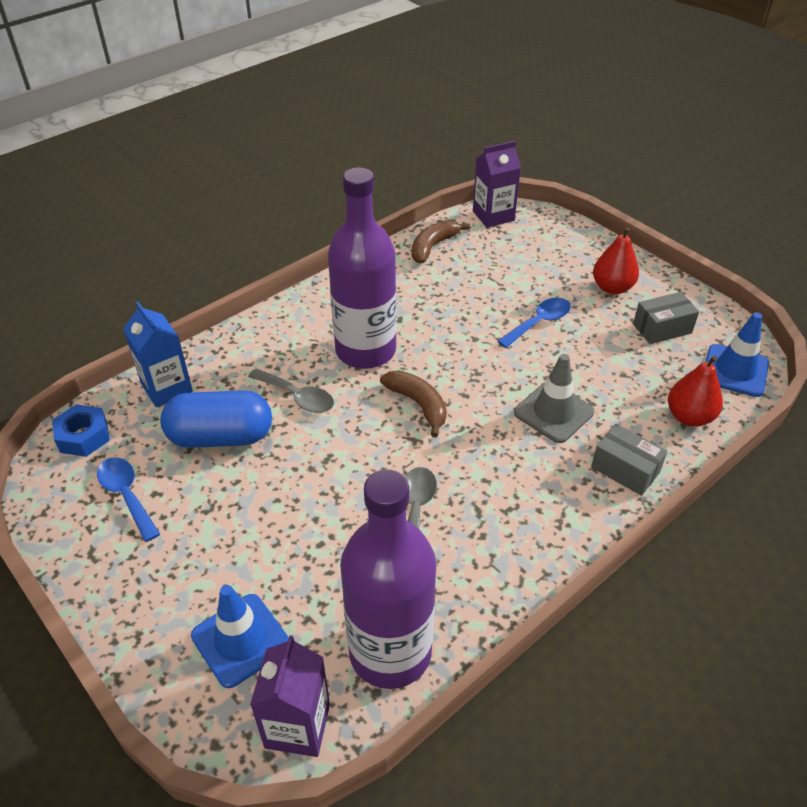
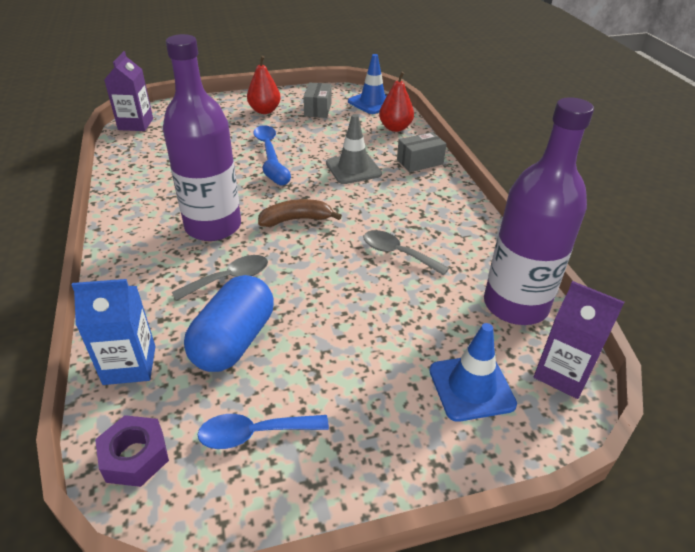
camera: 65 degrees left, 5 degrees down
blue nut [52,404,110,457] -> purple nut [95,415,169,487]
brown banana [412,220,470,263] -> none
none -> blue capsule [263,159,291,185]

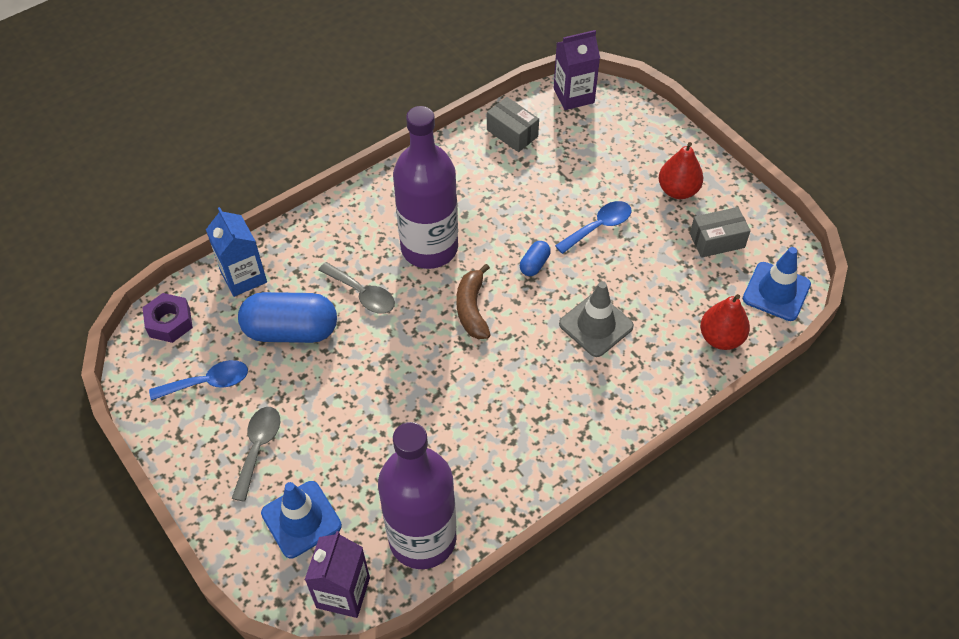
camera: 70 degrees right, 15 degrees up
blue spoon [197,414,329,449] -> blue spoon turned 105 degrees clockwise [149,360,248,401]
brown banana [258,199,342,227] -> brown banana turned 150 degrees counterclockwise [456,264,491,339]
grey spoon [363,230,449,276] -> grey spoon moved to [231,407,280,502]
grey box [397,132,446,172] -> grey box moved to [487,97,539,152]

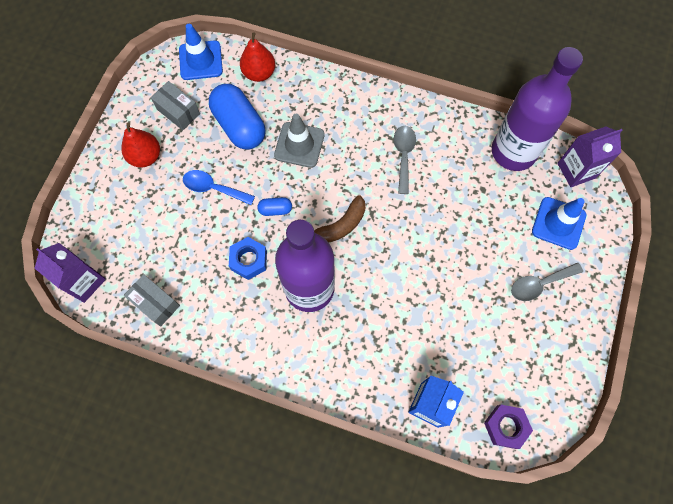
camera: 125 degrees left, 15 degrees up
blue spoon [149,360,248,401] -> none
blue capsule [238,292,337,343] -> blue capsule moved to [209,84,265,149]
grey spoon [318,262,395,314] -> grey spoon moved to [394,126,416,194]
grey box [487,97,539,152] -> grey box turned 60 degrees counterclockwise [124,274,180,327]
none -> blue nut [229,237,267,280]

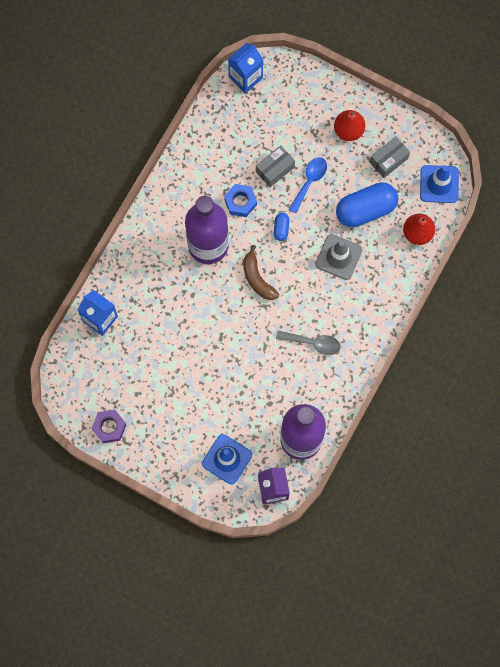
camera: 100 degrees right, 5 degrees up
purple carton [35,243,106,303] -> blue carton [228,43,263,93]
grey box [124,274,180,327] -> grey box moved to [256,145,295,187]
purple nut [484,405,533,449] -> purple nut moved to [92,410,126,443]
grey spoon [511,263,583,301] -> none

